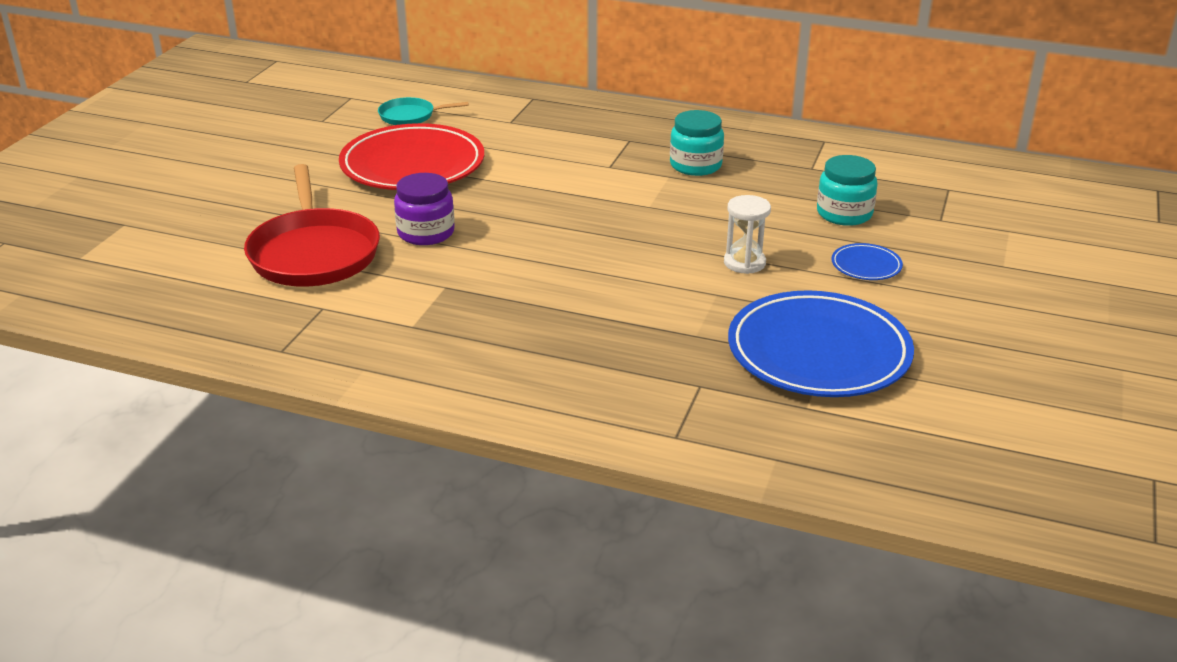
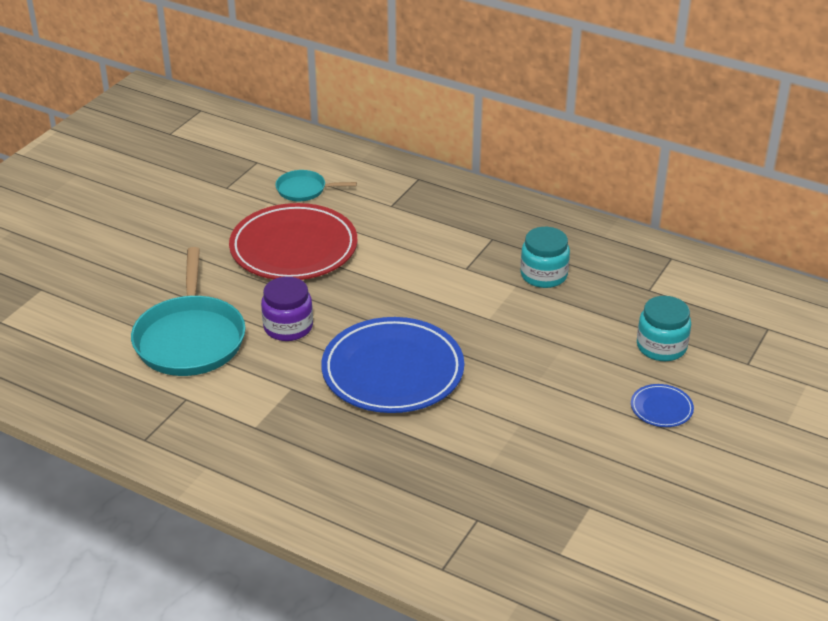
camera: 10 degrees right, 5 degrees up
red pan [244,164,380,287] -> turquoise pan [131,247,246,376]
white hourglass [724,195,771,274] -> none
blue plate [728,290,914,397] -> blue plate moved to [321,317,464,413]

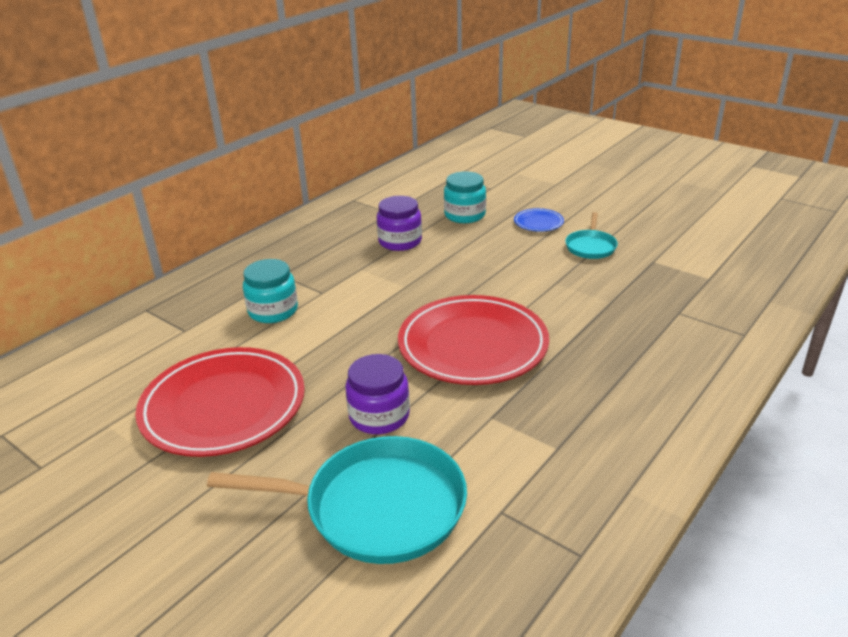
camera: 80 degrees left, 5 degrees down
turquoise pan [275,170,357,201] -> turquoise pan moved to [565,212,618,259]
blue plate [321,317,464,413] -> red plate [398,295,549,385]
turquoise jar [520,227,570,288] -> turquoise jar moved to [243,259,298,323]
none -> purple jar [377,196,422,251]

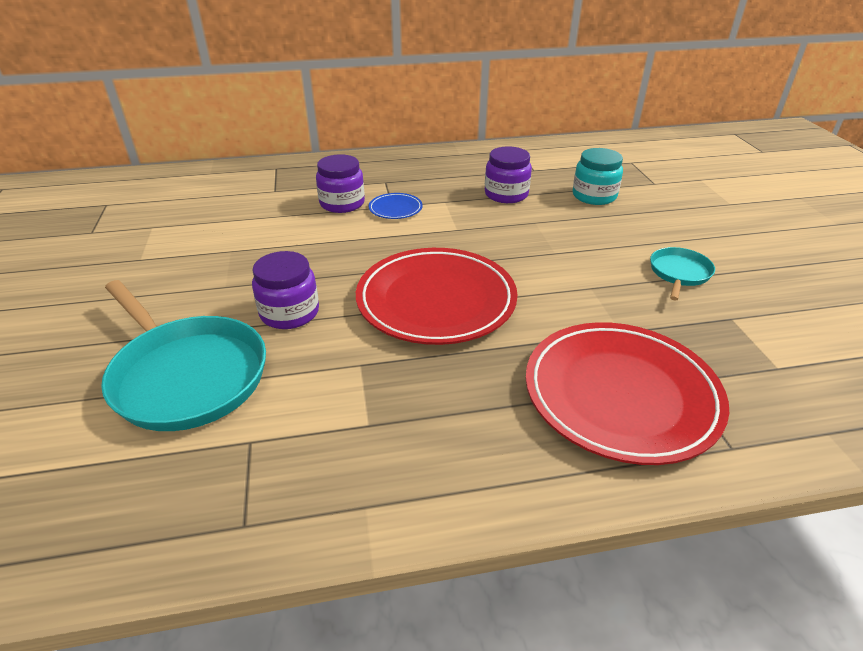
camera: 40 degrees right, 5 degrees up
red plate [135,347,305,457] -> red plate moved to [526,322,729,465]
turquoise jar [243,259,298,323] -> purple jar [316,154,365,213]
blue plate [514,208,564,232] -> blue plate moved to [369,193,423,219]
turquoise pan [565,212,618,259] -> turquoise pan turned 150 degrees clockwise [650,247,715,300]

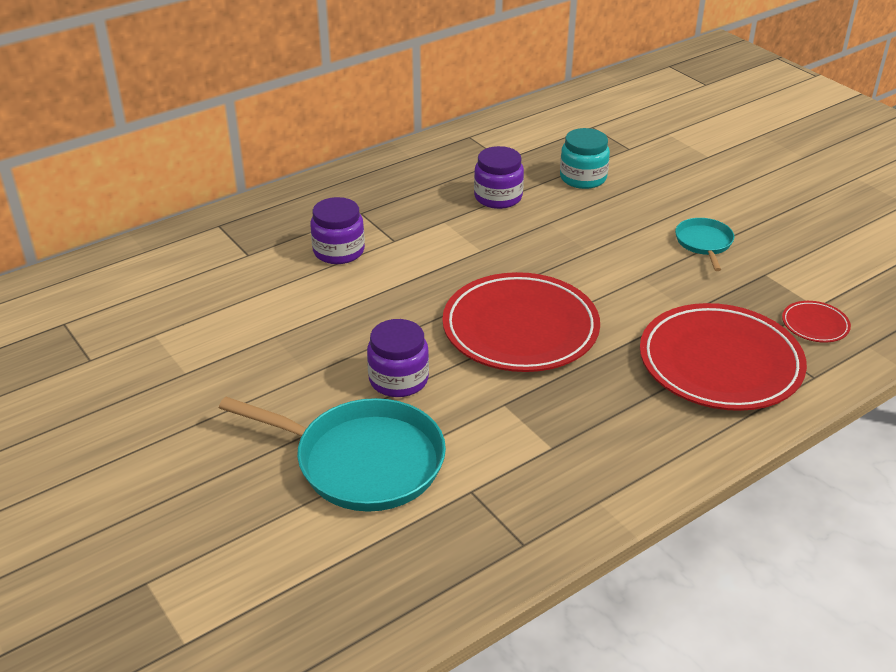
camera: 25 degrees left, 0 degrees up
blue plate [369,193,423,219] -> none
none -> red plate [782,301,851,343]

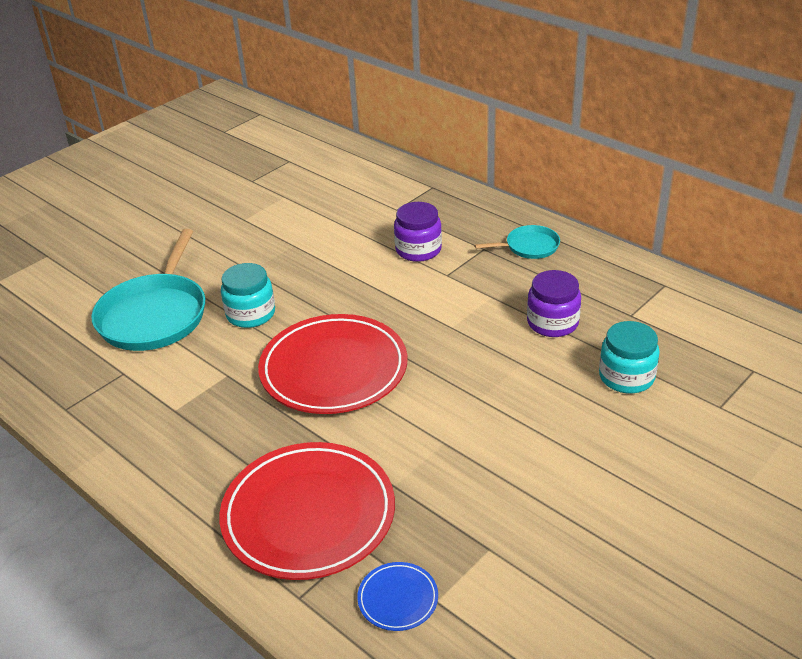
camera: 80 degrees right, 0 degrees up
purple jar [367,319,429,397] -> turquoise jar [221,263,275,328]
turquoise pan [675,218,734,271] -> turquoise pan moved to [475,225,560,259]
red plate [782,301,851,343] -> blue plate [357,562,438,631]

